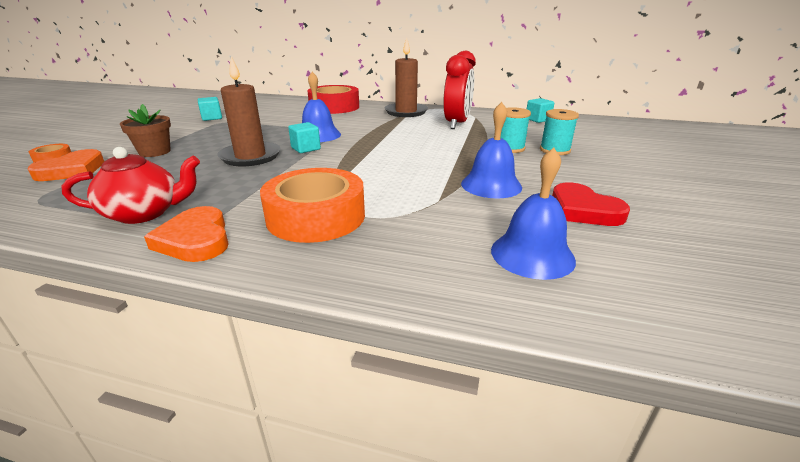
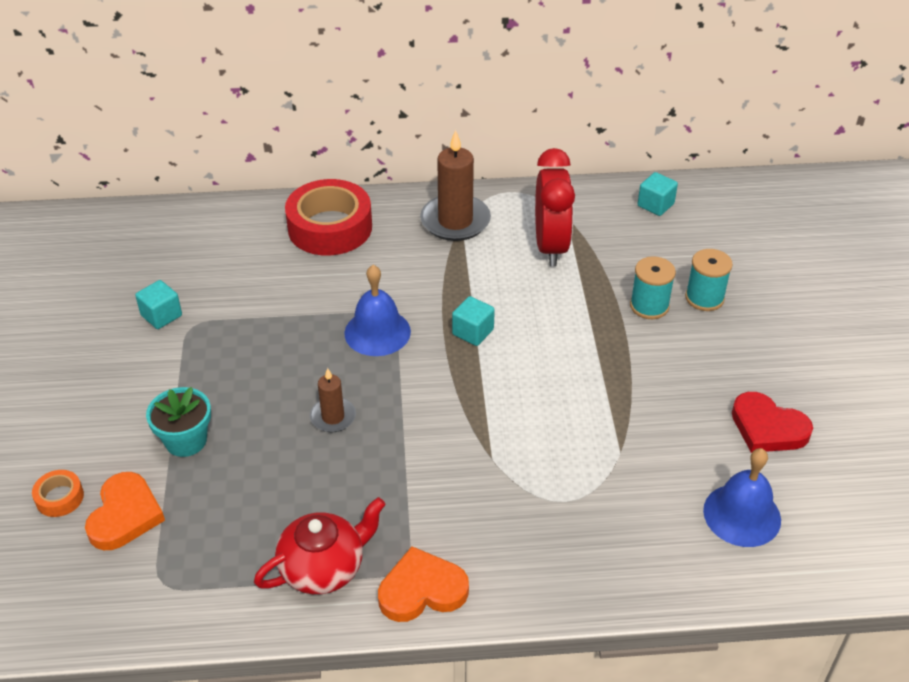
camera: 20 degrees left, 15 degrees up
brown flower pot [120,104,171,157] -> turquoise flower pot [146,387,211,457]
orange heart [144,206,229,262] -> orange heart turned 120 degrees clockwise [378,546,469,622]
brown candle [217,56,281,166] -> brown candle [310,368,356,432], size x0.55
orange tape [260,168,365,243] -> none
turquoise cube [288,122,321,153] -> turquoise cube moved to [452,296,495,346]
blue bell [461,102,522,198] -> none

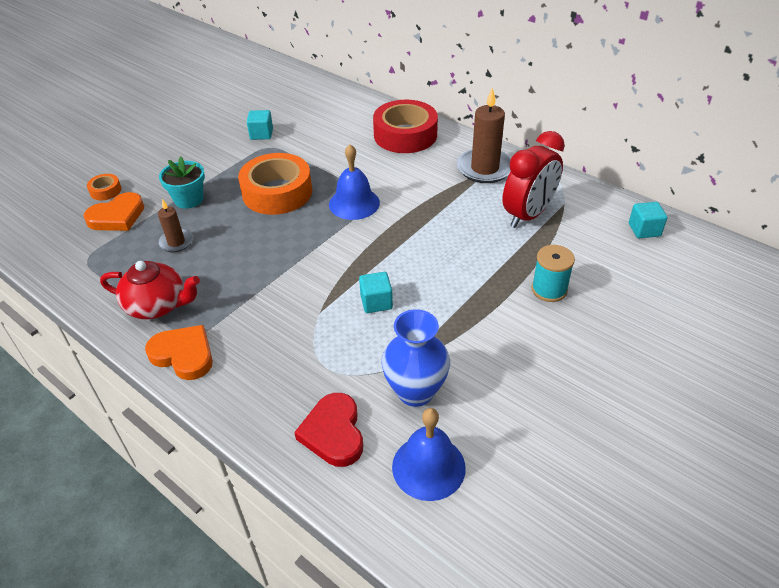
camera: 45 degrees right, 0 degrees up
brown candle [310,368,356,432] -> brown candle moved to [158,199,193,253]
turquoise cube [452,296,495,346] -> turquoise cube moved to [359,272,393,313]
turquoise spool [685,249,733,311] -> none
red heart [732,392,813,453] -> red heart moved to [294,393,363,467]
none -> orange tape [238,153,312,215]
none -> blue vase [382,309,450,407]

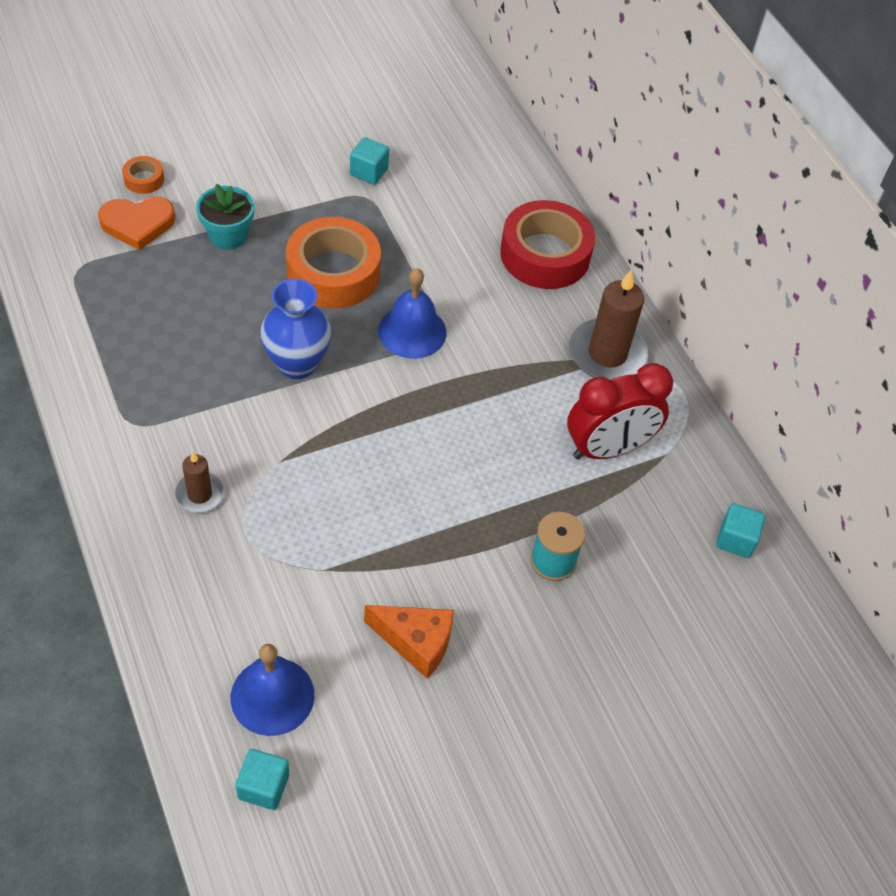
camera: 20 degrees right, 10 degrees up
red teapot [100,261,200,319] -> none
orange heart [145,325,213,380] -> none
brown candle [158,199,193,253] -> brown candle moved to [174,452,224,513]
red heart [294,393,363,467] -> none
turquoise cube [359,272,393,313] -> turquoise cube moved to [235,749,289,810]
blue vase [382,309,450,407] -> blue vase moved to [260,279,332,379]
none -> orange cheese [364,605,454,679]

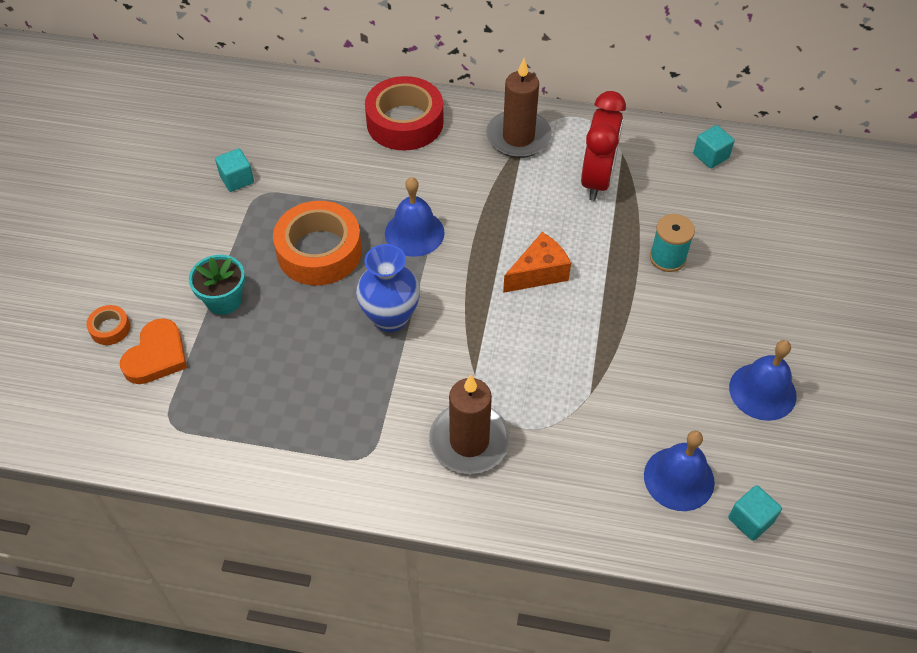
camera: 50 degrees left, 0 degrees up
brown candle [174,452,224,513] -> brown candle [429,375,510,474], size x1.81
orange cheese [364,605,454,679] -> orange cheese moved to [503,232,571,293]
none -> blue bell [729,340,797,421]

